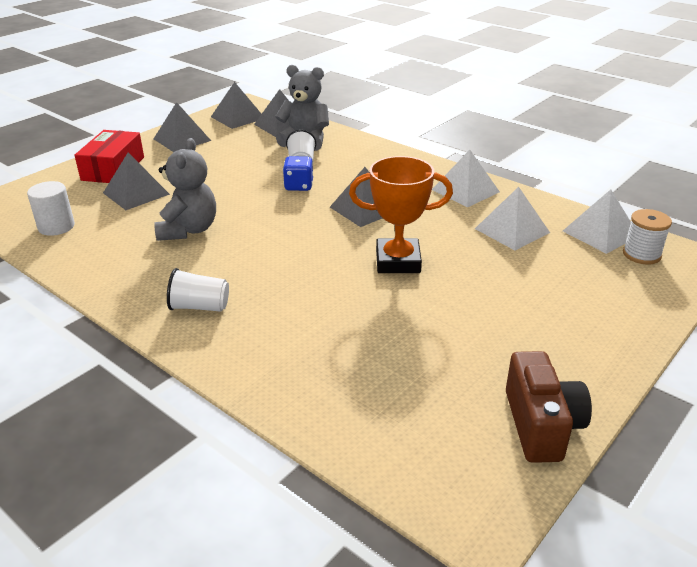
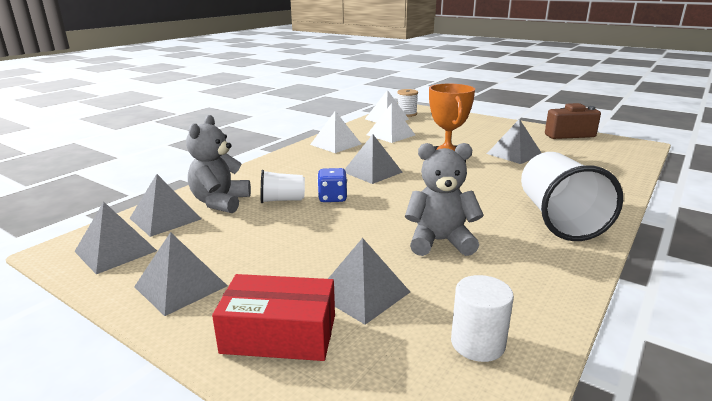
camera: 95 degrees left, 10 degrees down
white cup [167,268,229,312] -> white cup [521,152,623,241], size x2.00
none -> grey pyramid [487,119,541,164]

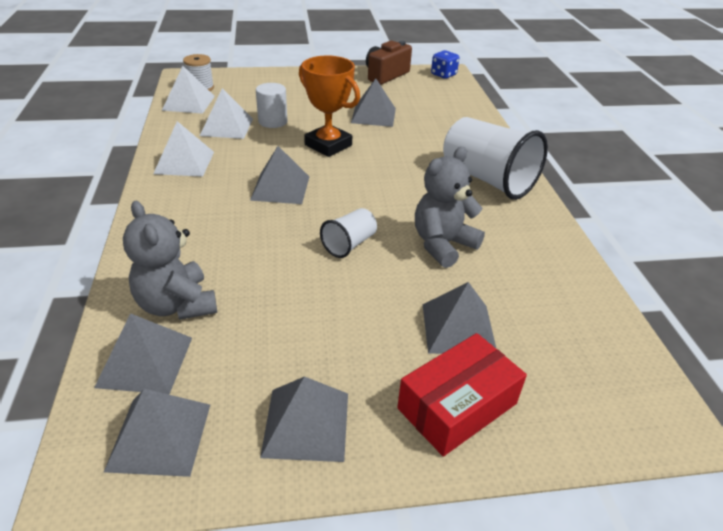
camera: 45 degrees left, 15 degrees up
white cup [261,170,305,203] -> white cup moved to [320,208,377,258]
blue dice [317,168,347,202] -> blue dice moved to [431,50,459,79]
white cylinder [451,275,514,362] -> white cylinder moved to [256,83,287,128]

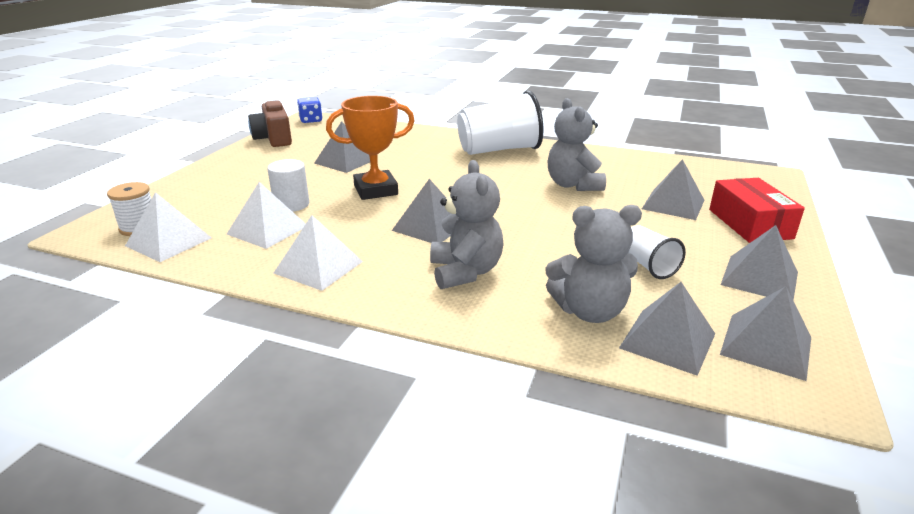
camera: 60 degrees left, 10 degrees down
white cup [320,208,377,258] -> white cup moved to [628,225,686,279]
none -> grey teddy bear [430,160,504,289]

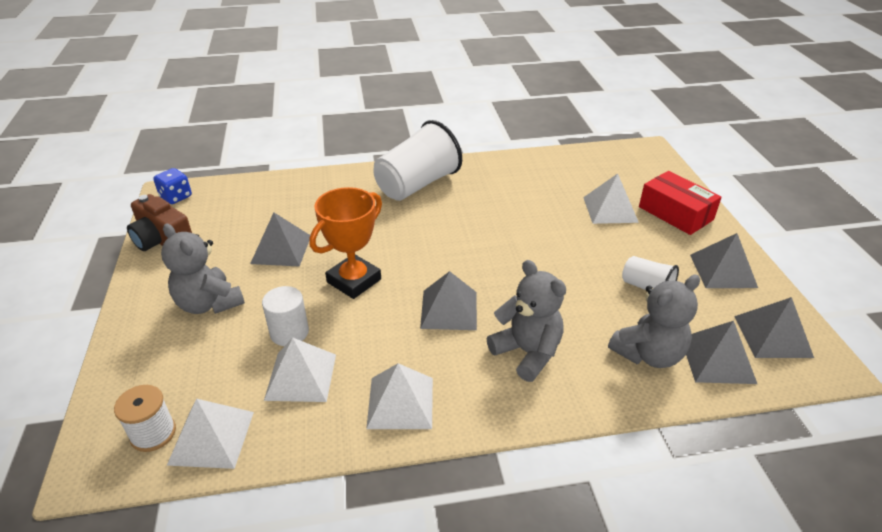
camera: 30 degrees left, 10 degrees up
grey teddy bear [548,98,606,191] -> grey teddy bear moved to [161,224,245,314]
grey pyramid [642,159,704,220] -> white pyramid [583,174,639,224]

